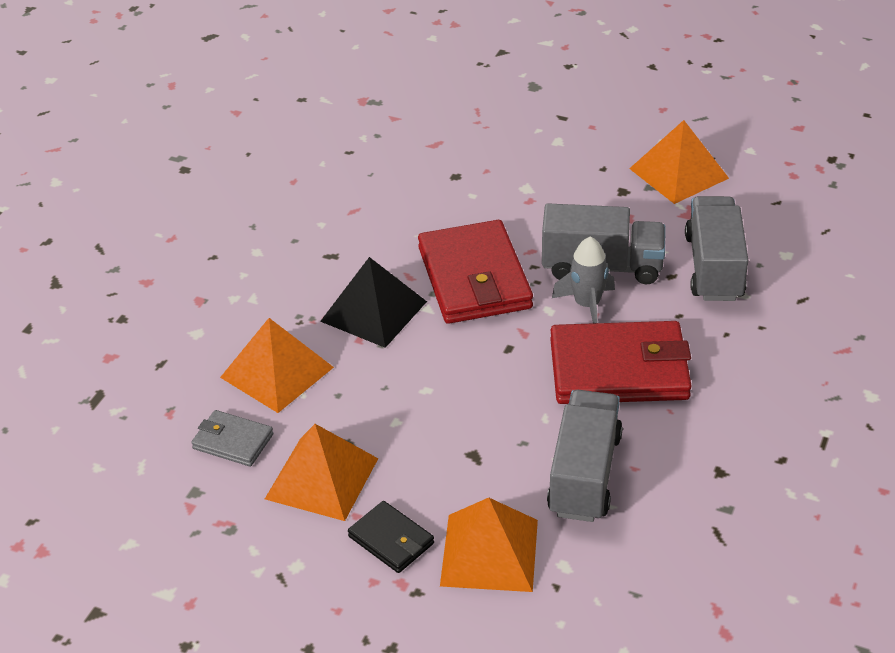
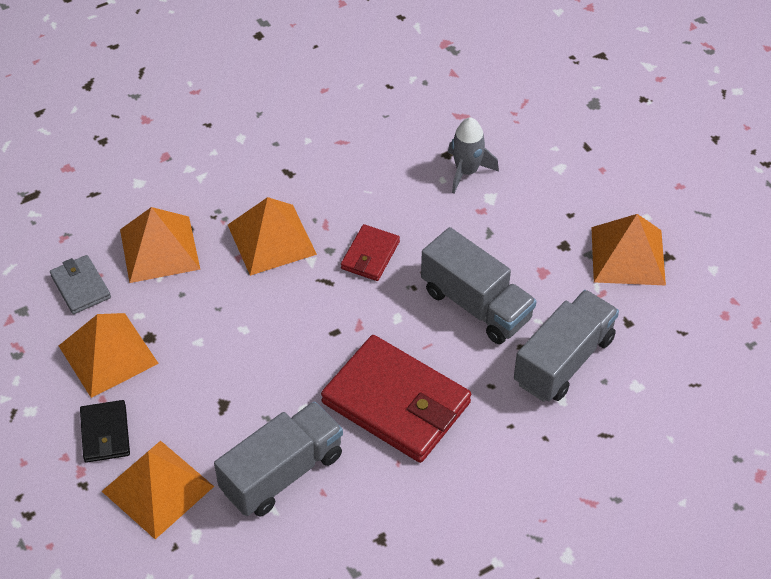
camera: 35 degrees right, 10 degrees up
black pyramid [320,257,427,348] -> orange pyramid [228,197,317,276]
red wallet [418,220,533,324] -> red wallet [341,224,400,281], size x0.49
grey rocket [552,236,615,323] -> grey rocket moved to [448,118,499,194]

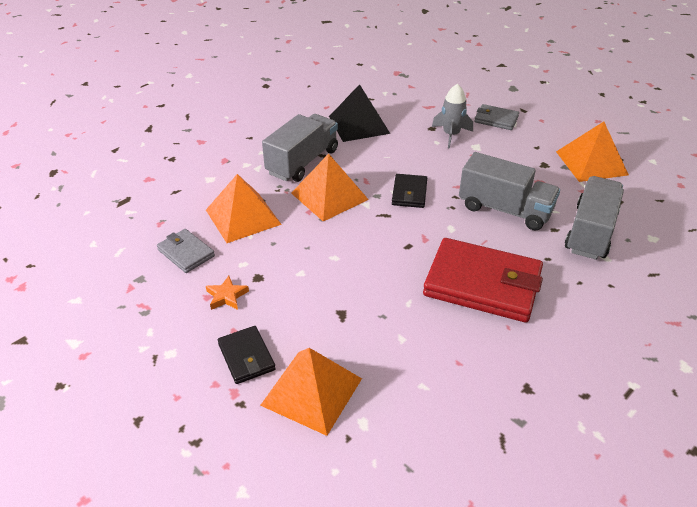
camera: 15 degrees left, 10 degrees down
orange pyramid [59,313,159,398] -> orange star [206,276,249,310]
grey truck [214,401,343,516] -> grey truck moved to [262,114,338,182]
red wallet [341,224,400,281] -> black wallet [392,174,427,208]
none -> black pyramid [329,84,390,142]
none -> grey wallet [474,104,519,130]

